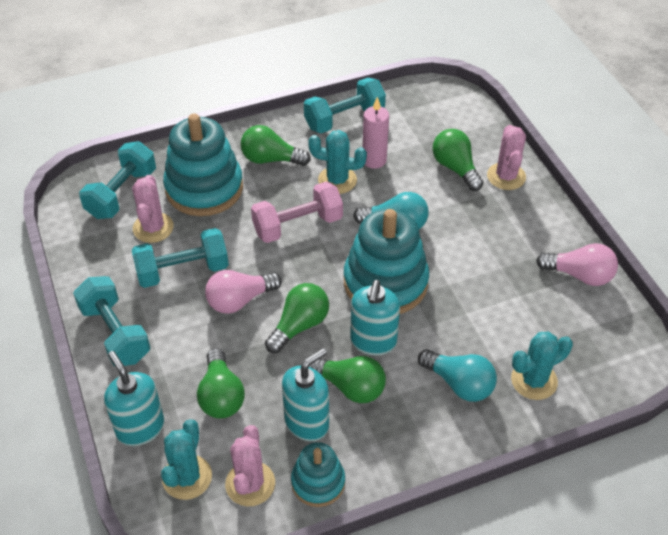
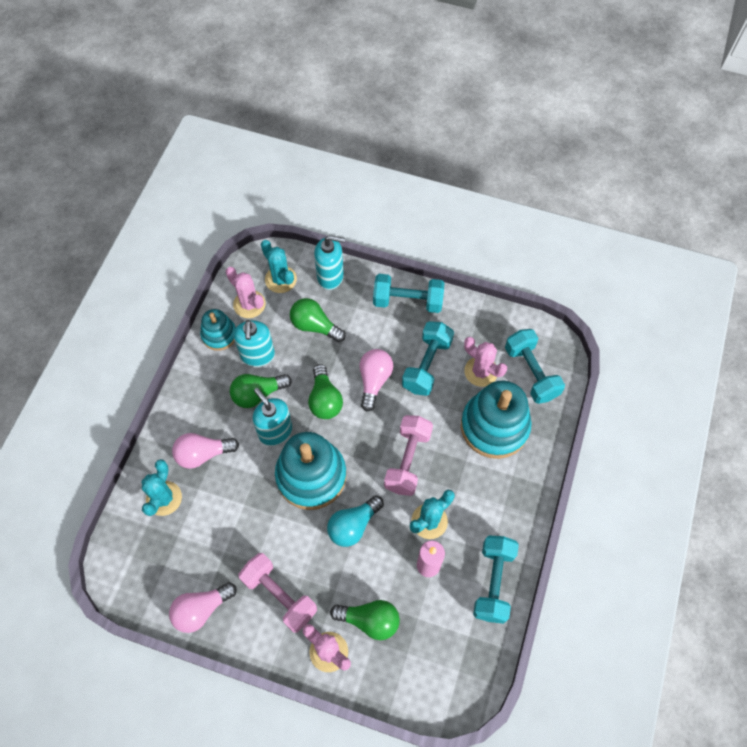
camera: 130 degrees right, 15 degrees up
green light bulb [241,125,311,166] -> none
turquoise light bulb [418,349,497,402] -> pink light bulb [172,433,239,469]
none -> pink dumbbell [238,553,317,633]

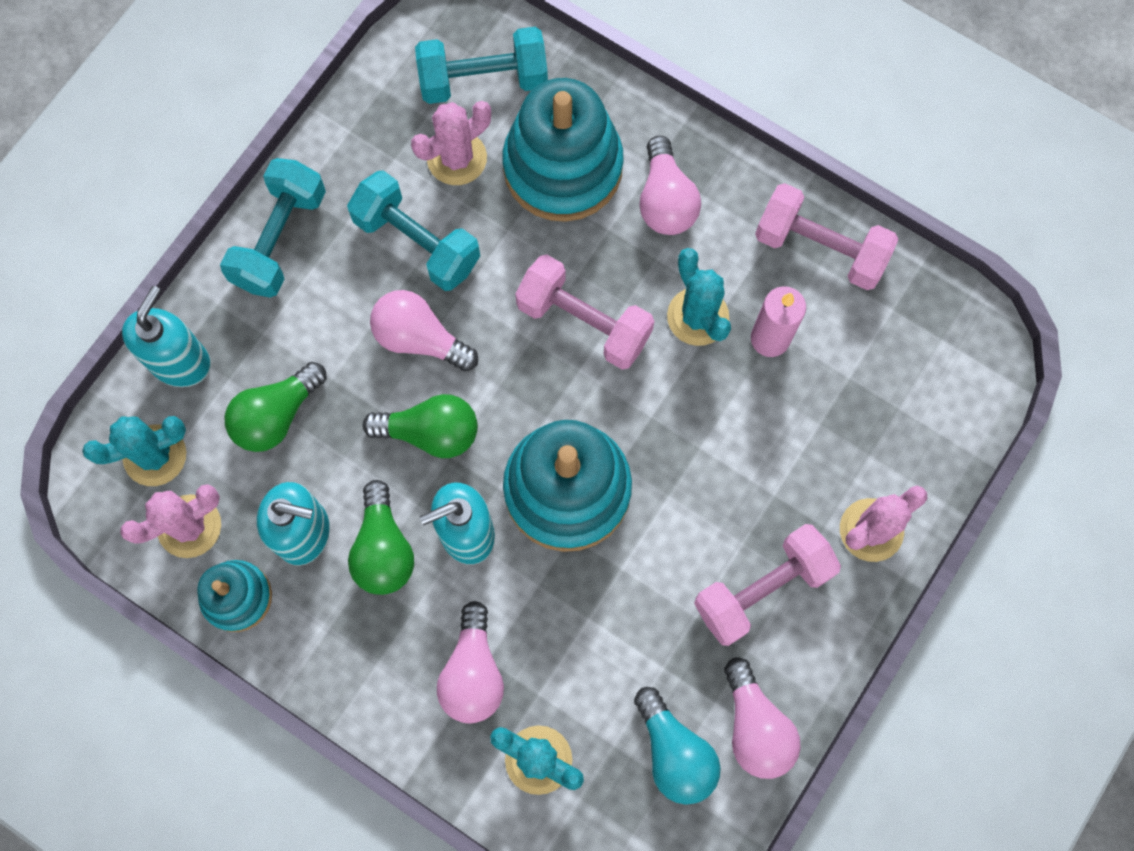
camera: 75 degrees left, 10 degrees up
turquoise light bulb [327,495,384,547] -> turquoise light bulb moved to [634,687,721,805]
green light bulb [330,600,400,640] -> none
turquoise dumbbell [473,536,519,624] -> pink dumbbell [755,183,899,290]
none -> pink light bulb [639,136,701,235]

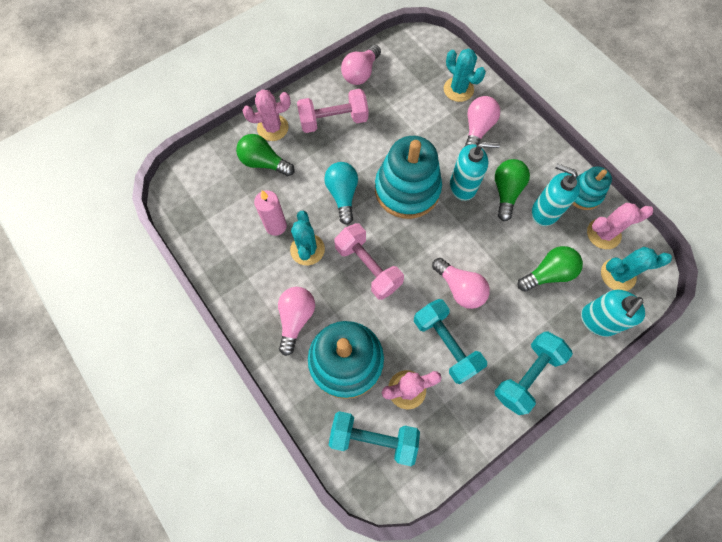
camera: 160 degrees left, 5 degrees down
green light bulb [363,394,478,458] -> green light bulb moved to [236,134,295,176]
turquoise light bulb [634,687,721,805] -> turquoise light bulb moved to [324,162,358,225]
pink light bulb [724,657,801,779] -> pink light bulb turned 150 degrees counterclockwise [341,45,381,85]
pink dumbbell [755,183,899,290] -> none

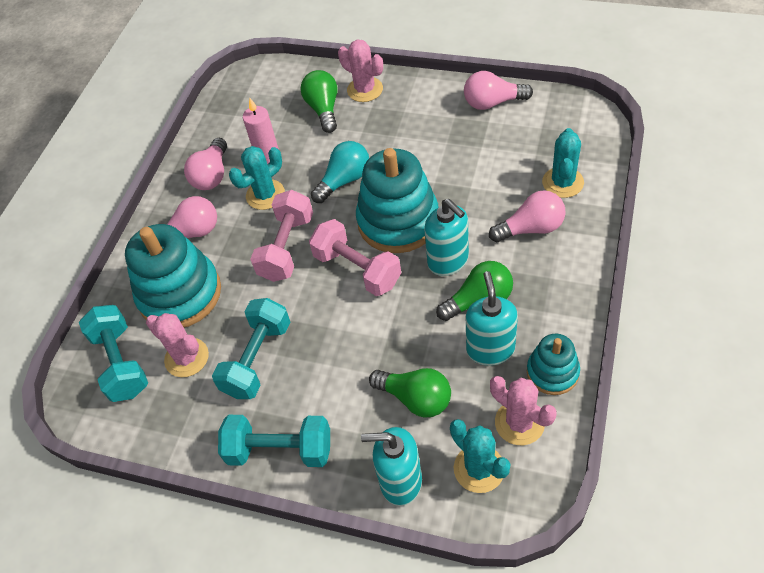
camera: 60 degrees right, 15 degrees down
pink dumbbell [297,89,368,133] -> pink dumbbell moved to [309,219,401,296]
pink light bulb [432,258,490,309] -> pink light bulb moved to [184,138,227,190]

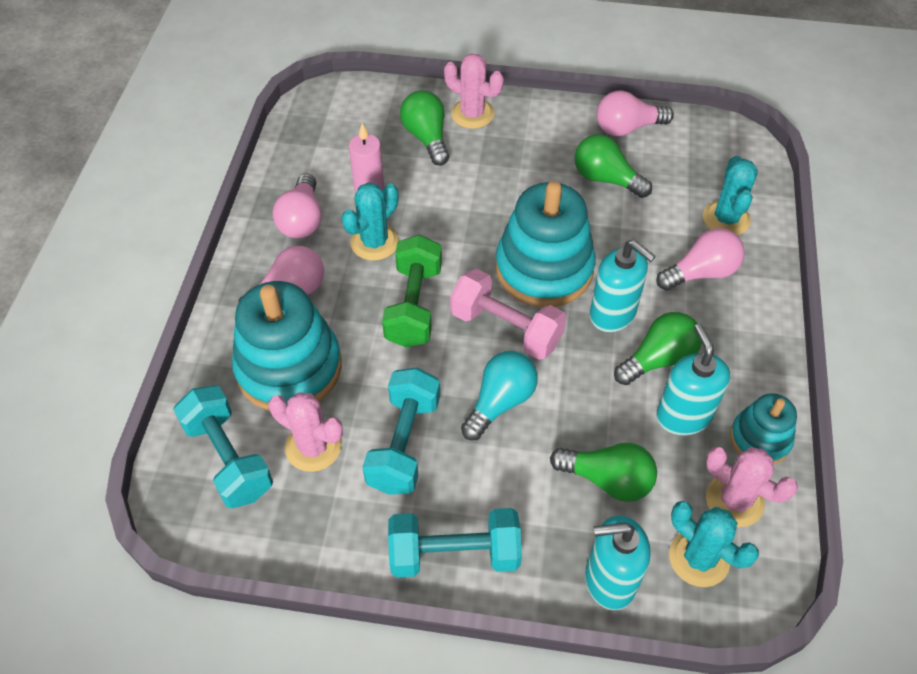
camera: 15 degrees left, 0 degrees up
pink dumbbell [250,190,313,282] -> green dumbbell [382,235,442,348]
turquoise light bulb [311,141,369,203] -> turquoise light bulb moved to [461,351,538,440]
none -> green light bulb [574,134,652,198]

